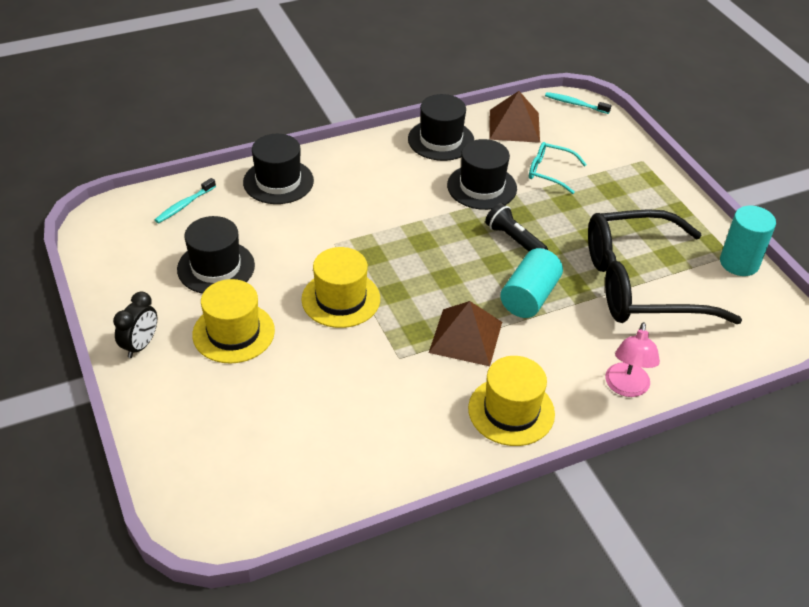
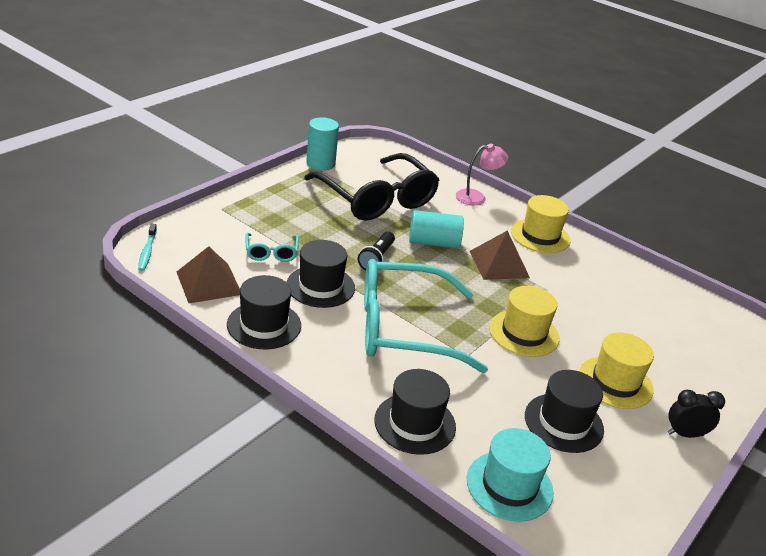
camera: 120 degrees left, 10 degrees down
turquoise toothbrush [155,178,216,223] -> turquoise hat [467,428,554,522]
none -> turquoise glasses [364,259,488,373]

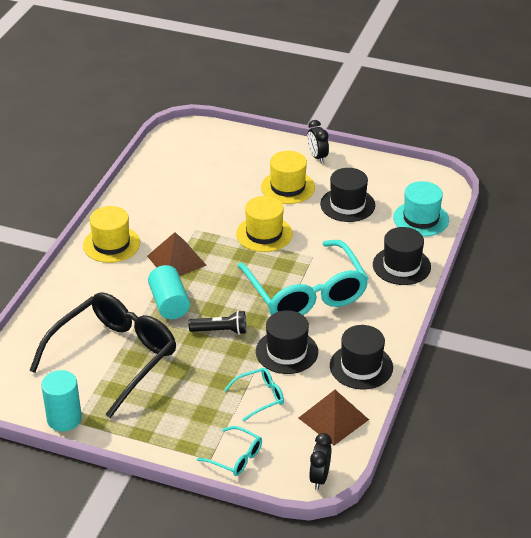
camera: 105 degrees left, 5 degrees up
turquoise toothbrush [138,224,157,271] -> black clock [309,433,332,490]
pink lamp [456,144,508,205] -> none
none -> turquoise glasses [197,426,262,476]

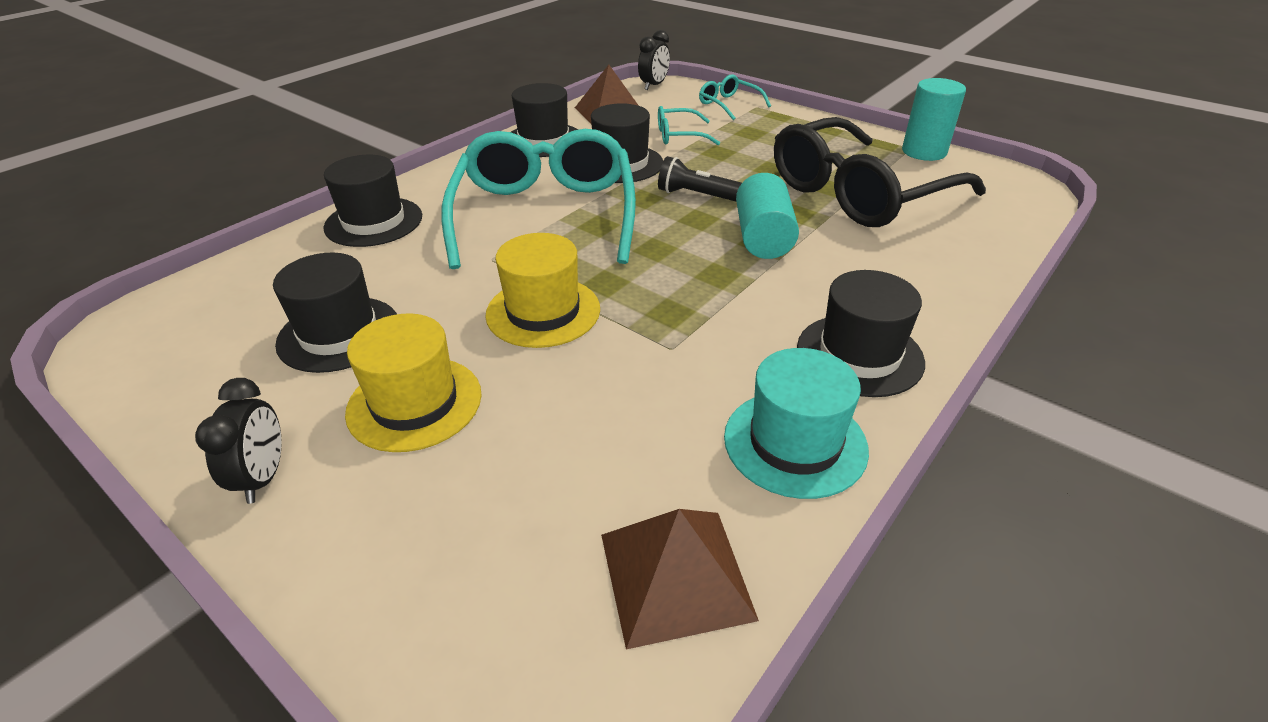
camera: 160 degrees left, 0 degrees up
yellow hat [83,206,140,263] -> black hat [797,270,925,397]
brown pyramid [147,232,207,276] -> brown pyramid moved to [601,509,759,650]
turquoise hat [393,181,449,237] -> turquoise hat moved to [724,348,869,499]

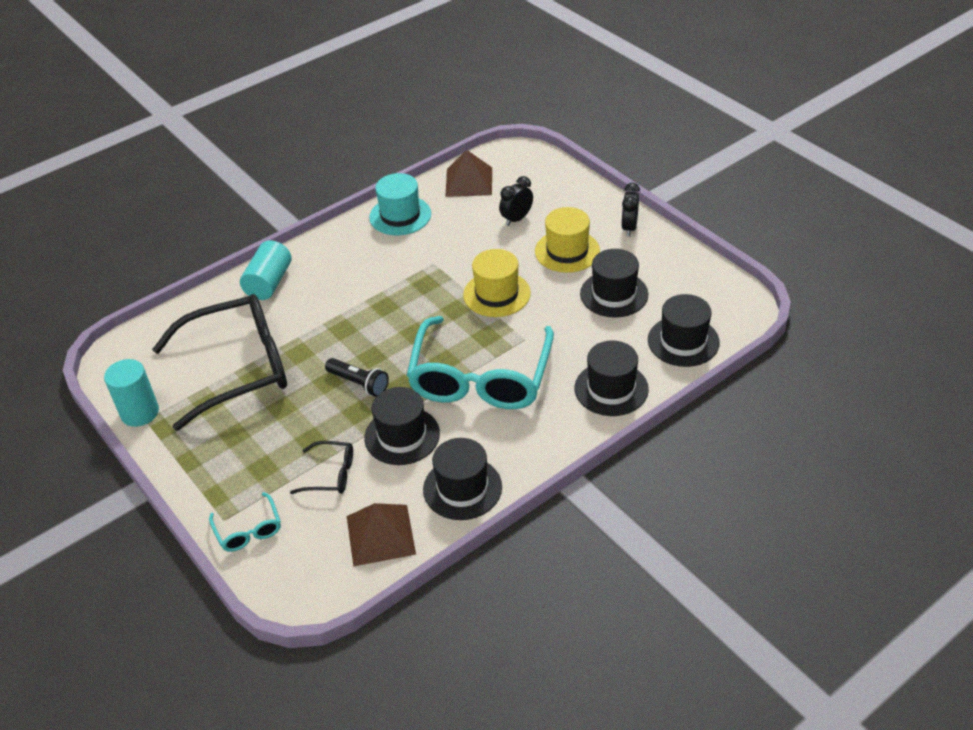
camera: 165 degrees left, 5 degrees up
black clock [638,30,670,90] -> black clock moved to [499,176,533,226]
turquoise glasses [658,106,720,145] -> black glasses [290,441,353,494]
turquoise cylinder [736,173,799,259] -> turquoise cylinder moved to [240,240,291,300]
black hat [797,270,925,397] -> black hat moved to [648,294,720,367]

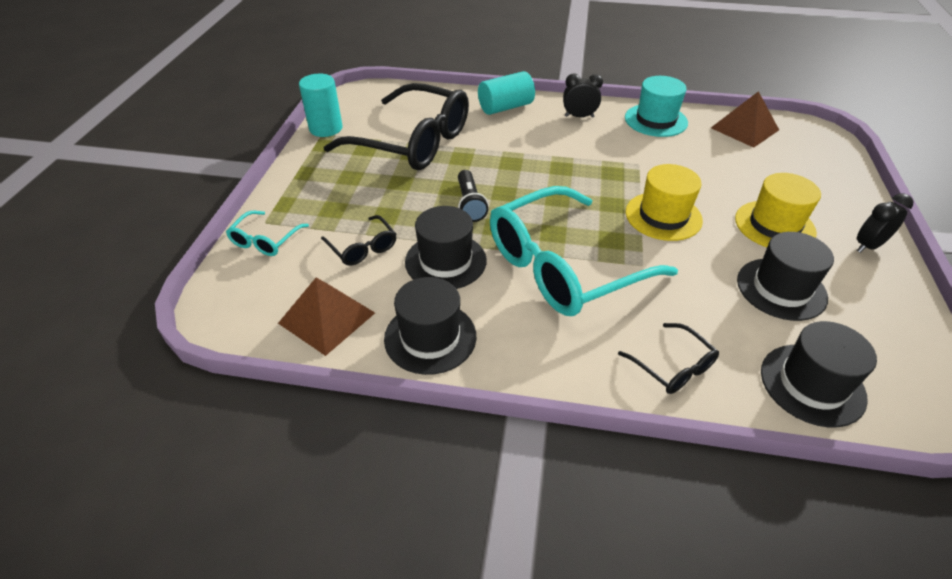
camera: 45 degrees right, 0 degrees up
black clock [499,176,533,226] -> black clock moved to [563,73,603,118]
black hat [575,341,649,416] -> black glasses [618,323,719,394]

